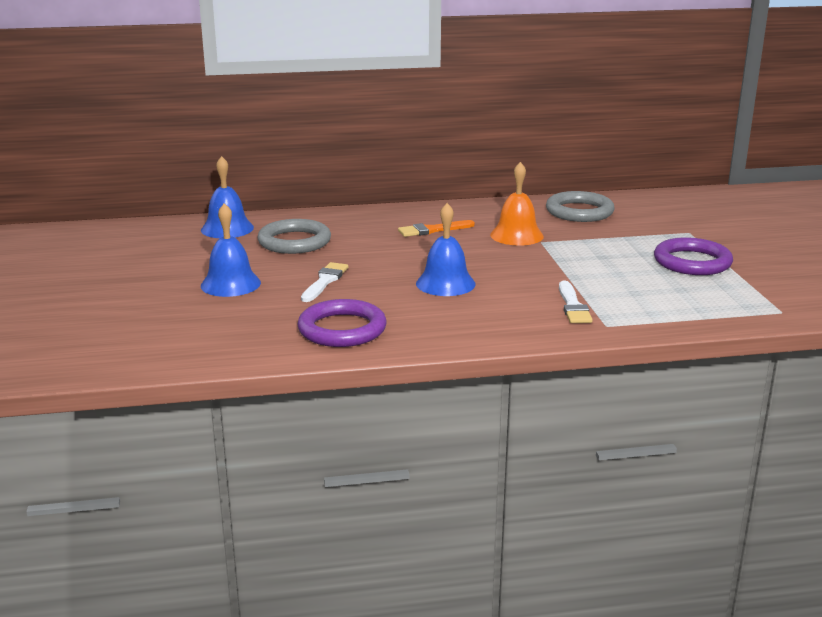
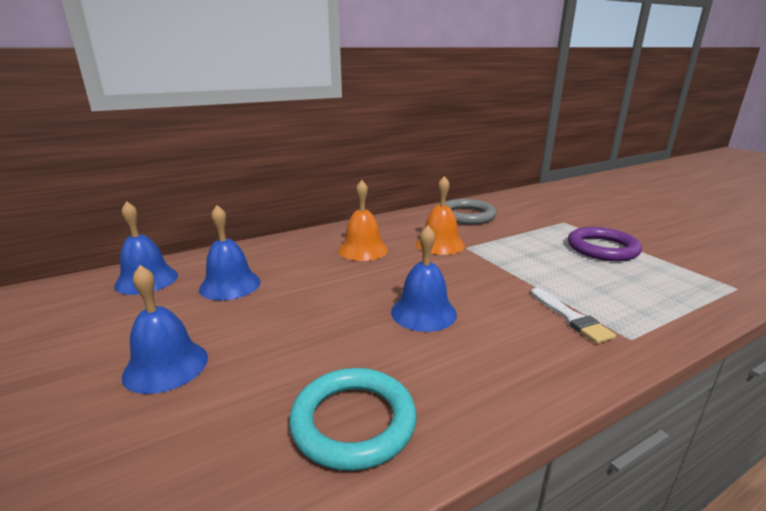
camera: 20 degrees left, 0 degrees up
grey ring [257,219,331,254] -> blue bell [199,205,260,300]
purple ring [297,299,387,347] -> turquoise ring [289,368,417,471]
white brush [301,262,348,302] -> none
orange brush [398,220,475,237] -> orange bell [338,180,388,261]

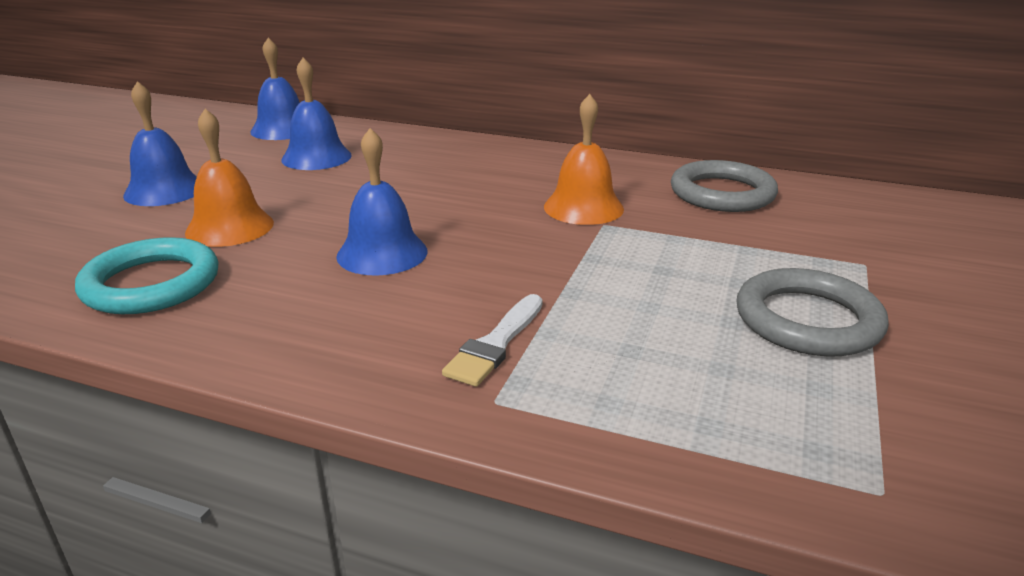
camera: 50 degrees right, 5 degrees up
orange bell [338,180,388,261] -> orange bell moved to [185,109,274,247]
purple ring [568,227,642,261] -> grey ring [736,268,889,357]

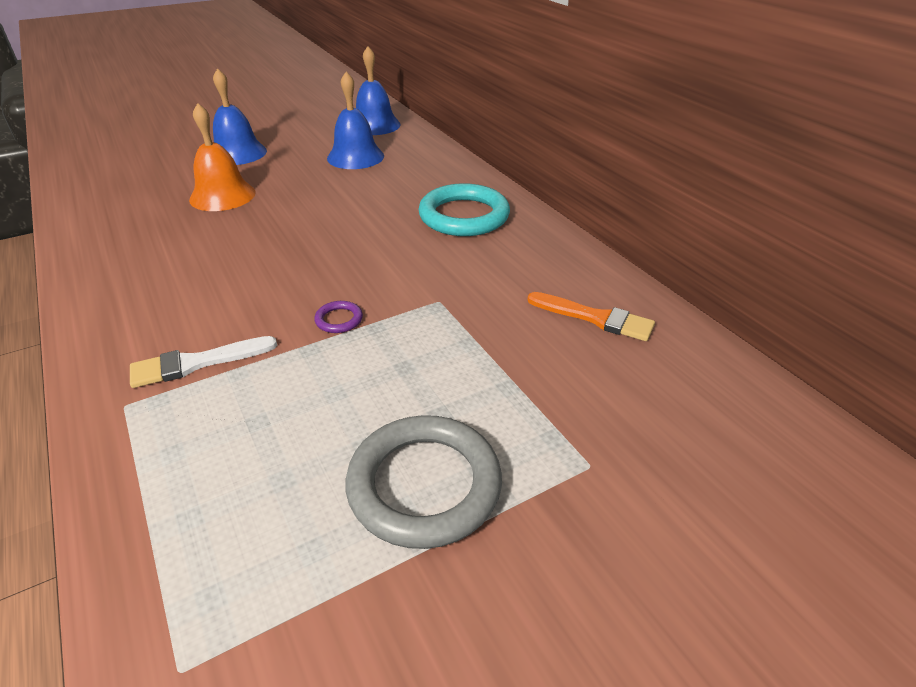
camera: 40 degrees right, 10 degrees up
turquoise ring [75,237,219,314] -> turquoise ring moved to [418,183,510,236]
blue bell [336,128,428,276] -> none
orange bell [544,94,624,225] -> none
grey ring [671,160,778,212] -> orange brush [527,292,655,341]
none -> purple ring [314,301,363,333]

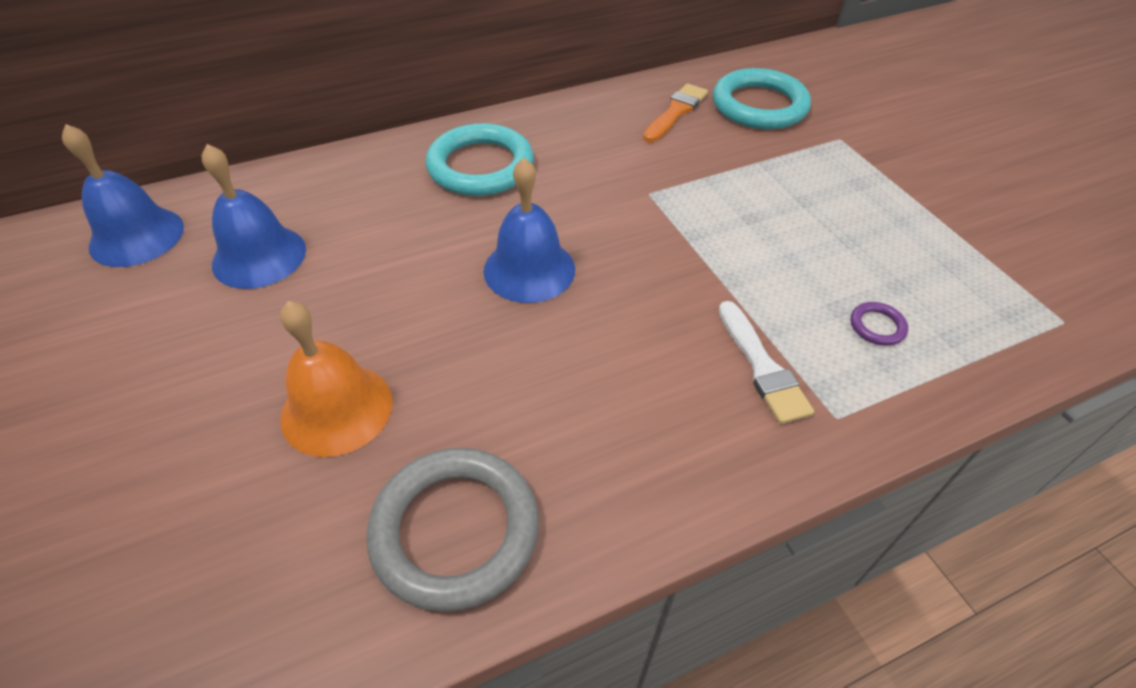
camera: 85 degrees left, 10 degrees up
blue bell [213,68,267,165] -> blue bell moved to [483,158,575,303]
purple ring [314,301,363,333] -> purple ring moved to [850,302,908,346]
grey ring [345,415,502,549] -> grey ring moved to [366,448,539,612]
none -> turquoise ring [713,68,811,129]

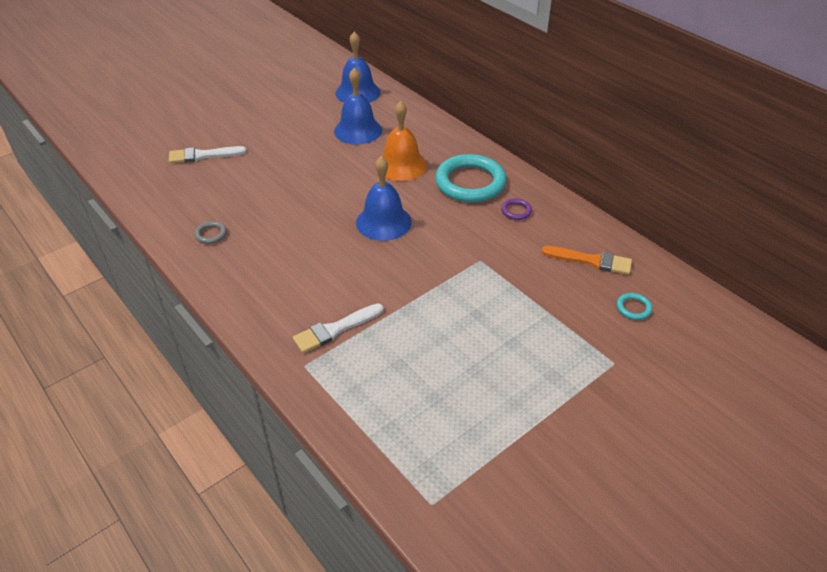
camera: 75 degrees right, 5 degrees down
orange bell [280,301,393,457] -> orange bell moved to [382,101,427,181]
grey ring [366,448,539,612] -> grey ring [194,221,227,244], size x0.41
turquoise ring [713,68,811,129] -> turquoise ring [616,293,652,320], size x0.41
purple ring [850,302,908,346] -> purple ring moved to [501,199,532,220]
none -> white brush [169,146,247,163]

